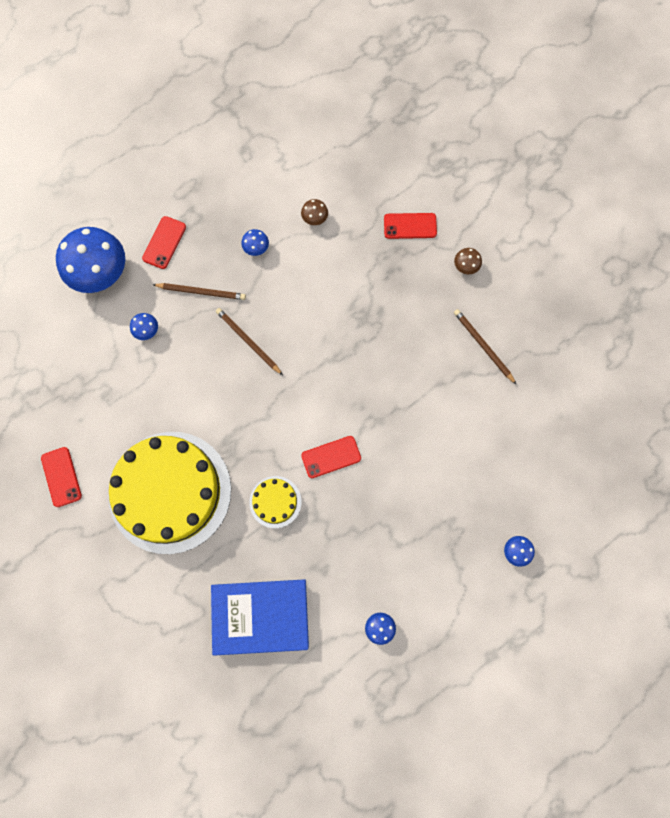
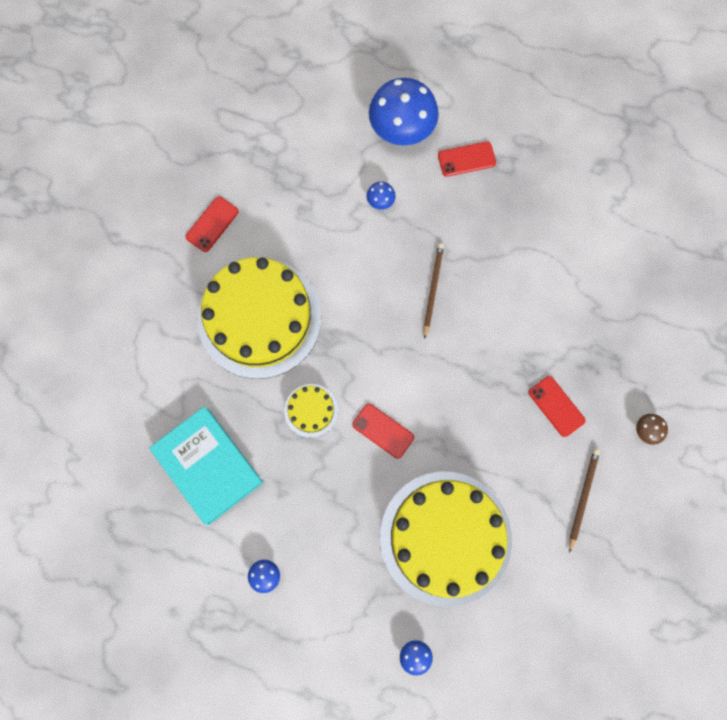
camera: 55 degrees right, 0 degrees up
brown pencil [152,283,246,300] -> none
blue book [211,579,309,656] -> turquoise book [149,406,263,525]
blue mushroom [241,229,269,256] -> none
brown mushroom [301,199,328,225] -> none
red phone [384,213,437,239] -> red phone moved to [529,376,585,437]
none -> yellow cake [380,472,512,607]

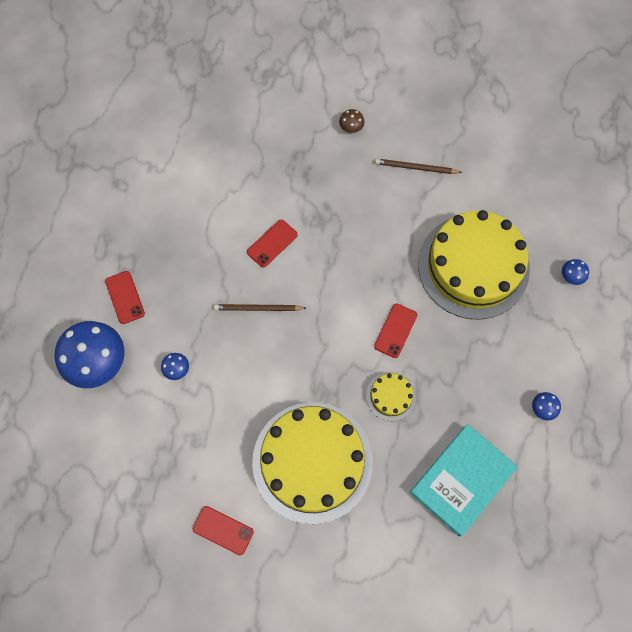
camera: 100 degrees left, 5 degrees down
red phone [529,376,585,437] -> red phone moved to [247,220,298,268]

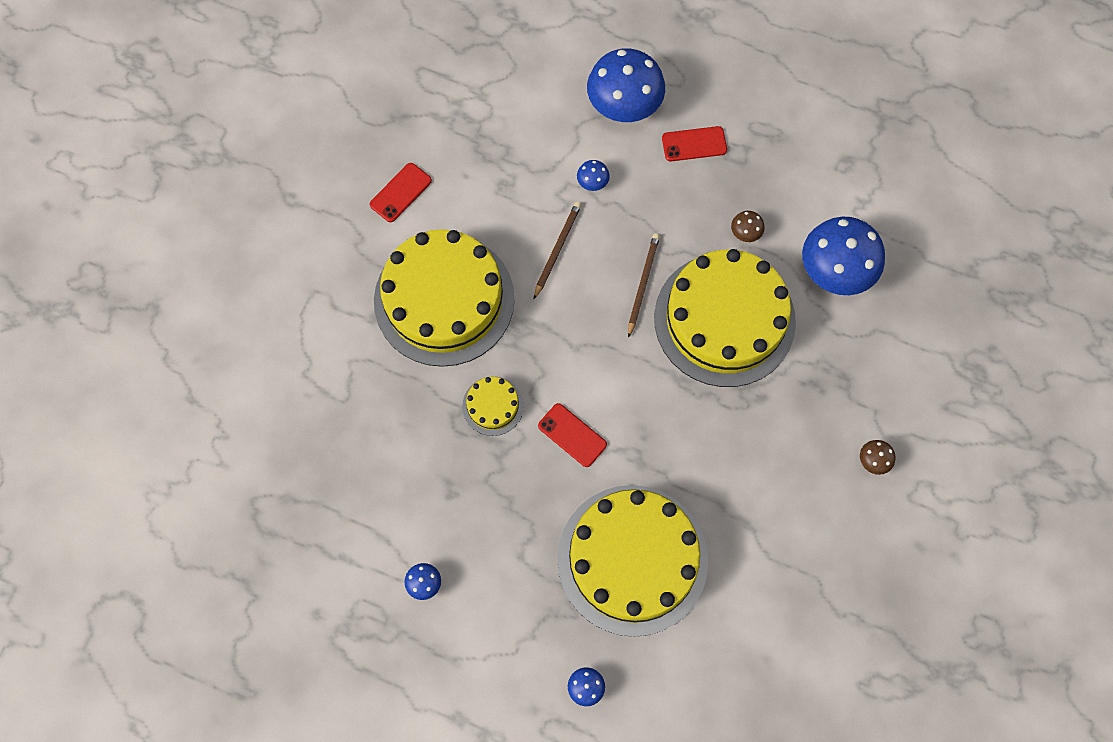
camera: 105 degrees right, 0 degrees up
red phone [247,220,298,268] -> yellow cake [654,249,796,387]
brown pencil [375,159,463,174] -> brown pencil moved to [534,202,581,299]
turquoise book [409,424,518,536] -> none
none -> brown mushroom [731,211,765,242]
none -> blue mushroom [802,217,885,295]

